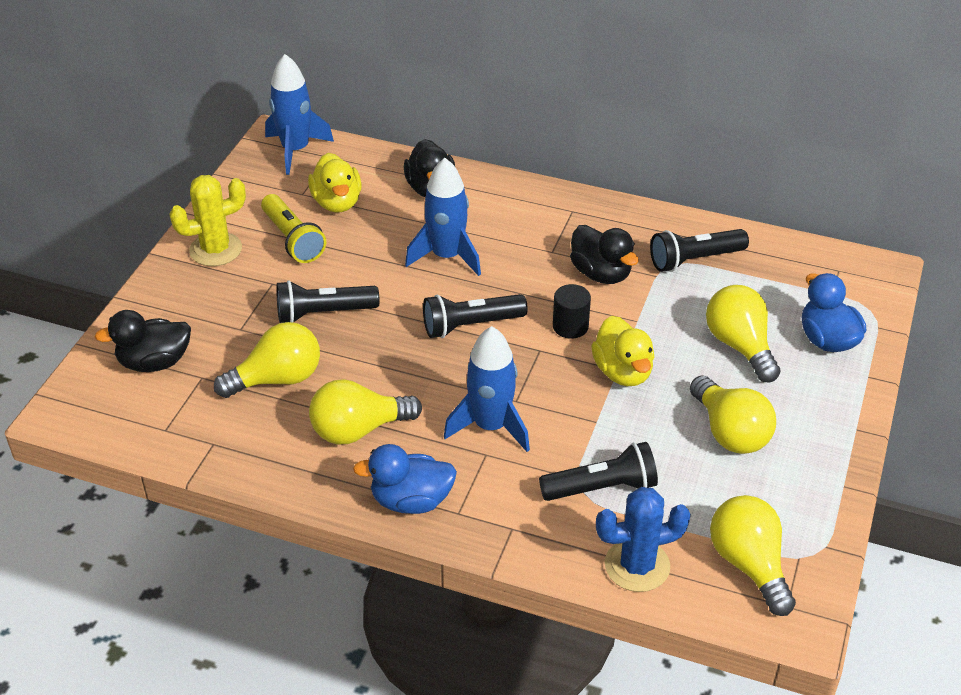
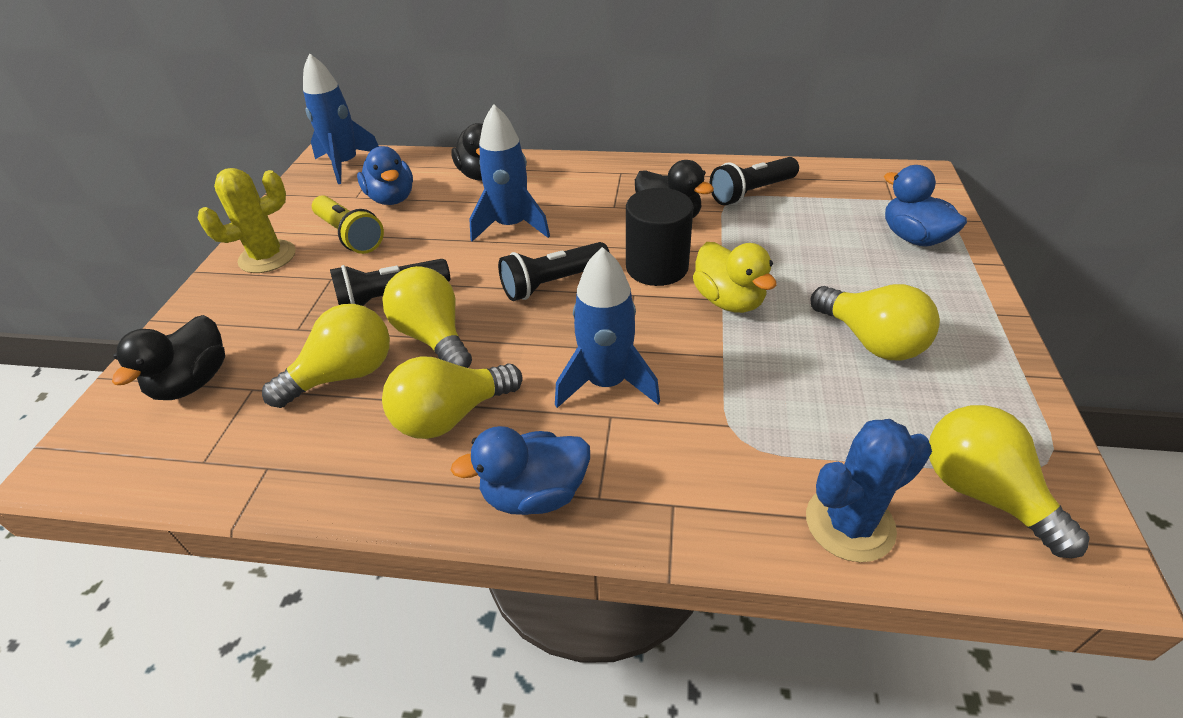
camera: 10 degrees left, 0 degrees up
black duck [95,310,191,372] -> black duck turned 45 degrees counterclockwise [112,315,225,400]
yellow duck [308,153,362,212] -> blue duck [357,146,413,205]
black flashlight [539,442,658,501] -> none
black cylinder [553,284,591,339] -> black cylinder [626,188,693,286], size x1.64
yellow light bulb [706,285,781,383] -> yellow light bulb moved to [382,266,472,368]

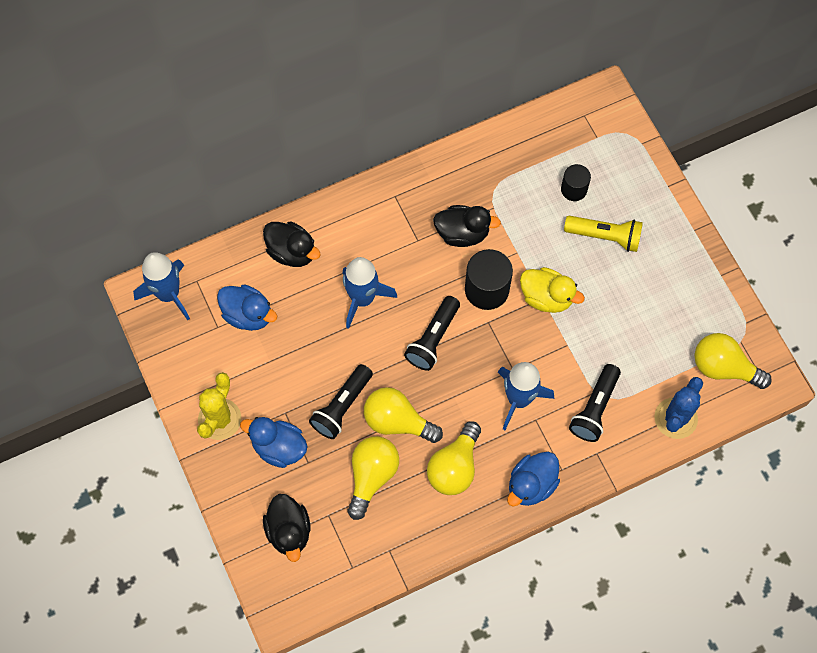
camera: 35 degrees left, 25 degrees up
yellow flashlight [312,195,384,254] -> yellow flashlight moved to [564,216,643,252]
black flashlight [710,157,799,206] -> black flashlight moved to [569,364,621,442]
yellow light bulb [810,284,940,360] -> none
blue duck [884,165,967,247] -> blue duck moved to [240,417,308,468]
none -> black cylinder [561,164,591,201]

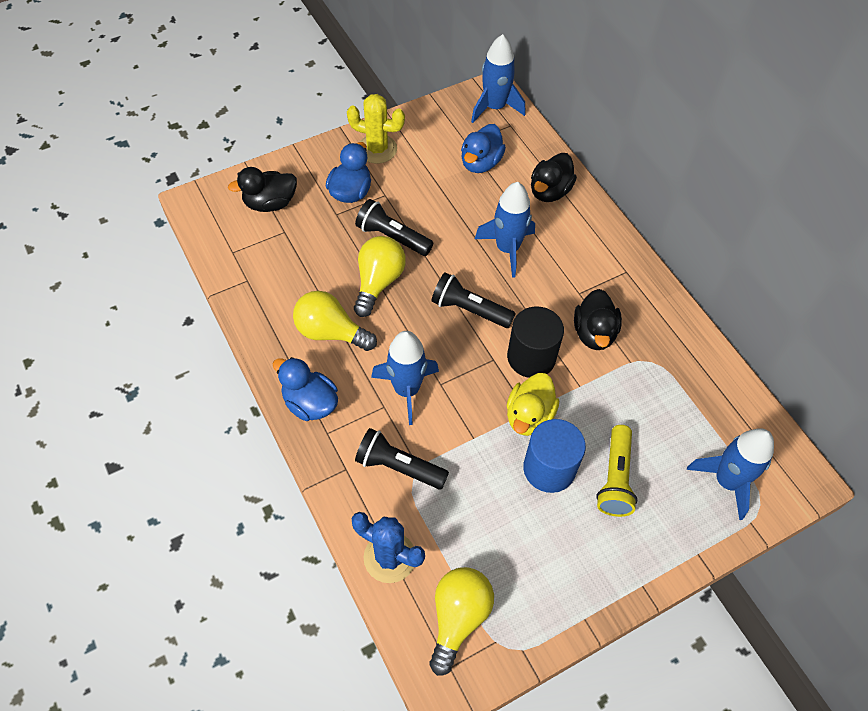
camera: 85 degrees right, 10 degrees down
yellow light bulb [348,436,399,520] -> none
black cylinder [561,164,591,201] -> none
none -> blue cylinder [523,419,586,493]
none -> blue rocket [687,428,774,520]

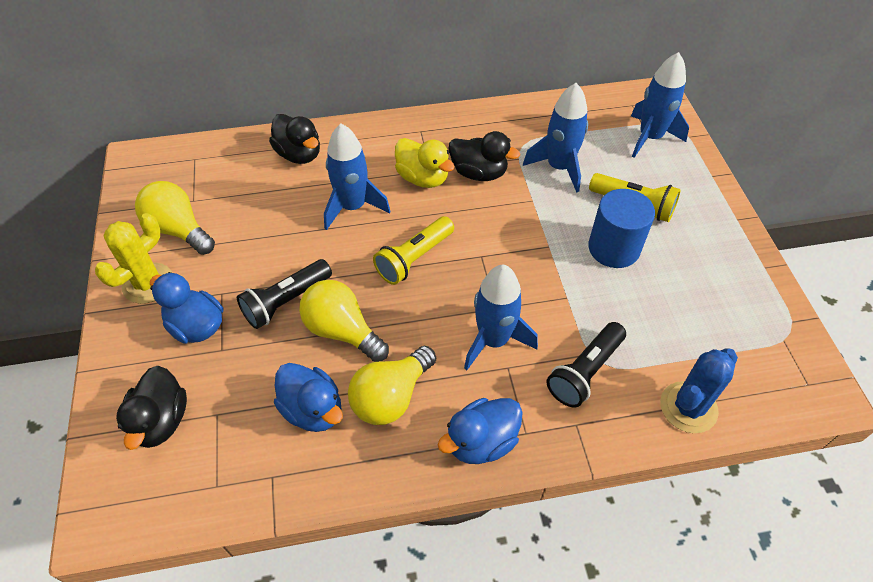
camera: 70 degrees left, 5 degrees down
yellow light bulb [429,567,494,676] -> yellow light bulb moved to [135,181,215,255]
black flashlight [431,272,516,328] -> yellow flashlight [373,216,454,285]
blue duck [461,124,506,173] -> blue duck moved to [274,363,343,432]
blue rocket [471,34,526,123] -> blue rocket moved to [523,83,588,193]
black cylinder [507,306,564,378] -> none
yellow duck [507,373,559,436] -> yellow duck moved to [395,138,454,188]

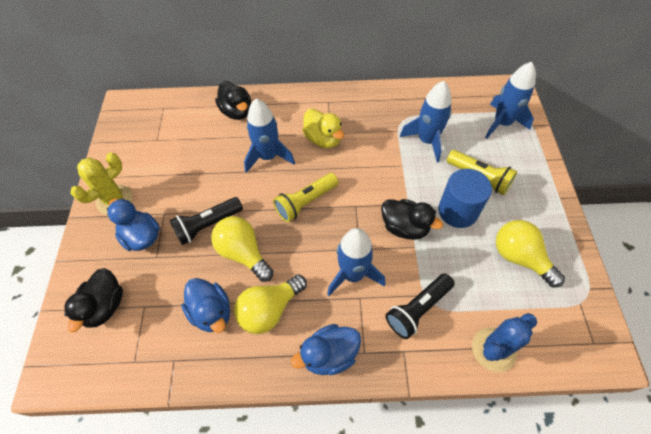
camera: 10 degrees right, 5 degrees up
yellow light bulb [135,181,215,255] -> yellow light bulb moved to [496,220,565,287]
black duck [449,131,520,181] -> black duck moved to [381,199,443,240]

